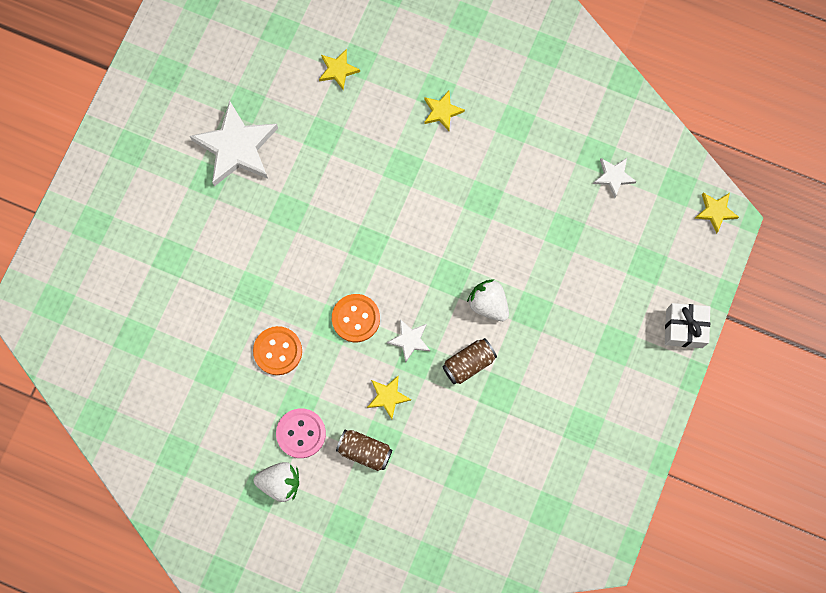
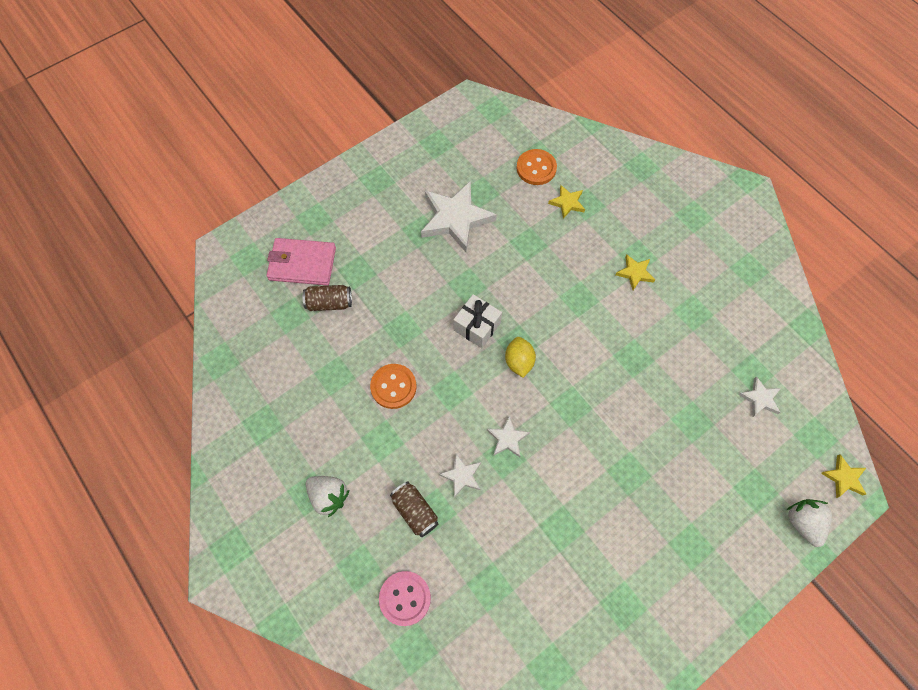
camera: 30 degrees right, 10 degrees down
pink button [276,408,326,458] -> pink button moved to [379,571,431,626]
orange button [332,294,380,342] -> orange button moved to [516,149,557,185]
yellow star [367,376,411,419] -> white star [439,454,481,497]
brown can [442,338,497,384] -> brown can moved to [303,285,352,311]
white strawberry [467,279,509,321] -> white strawberry moved to [787,499,832,547]
white gift [665,303,710,348] -> white gift moved to [453,294,502,348]
none -> pink wallet [266,238,336,286]
none -> yellow lemon [505,337,536,378]

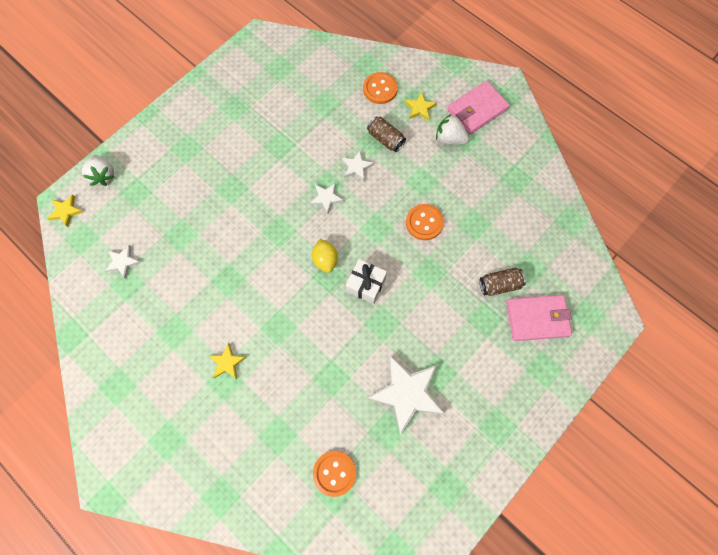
camera: 170 degrees right, 5 degrees up
pink button [379,571,431,626] -> orange button [363,72,398,104]
yellow star [548,185,585,219] -> yellow star moved to [405,92,437,121]
none -> pink wallet [448,81,510,134]

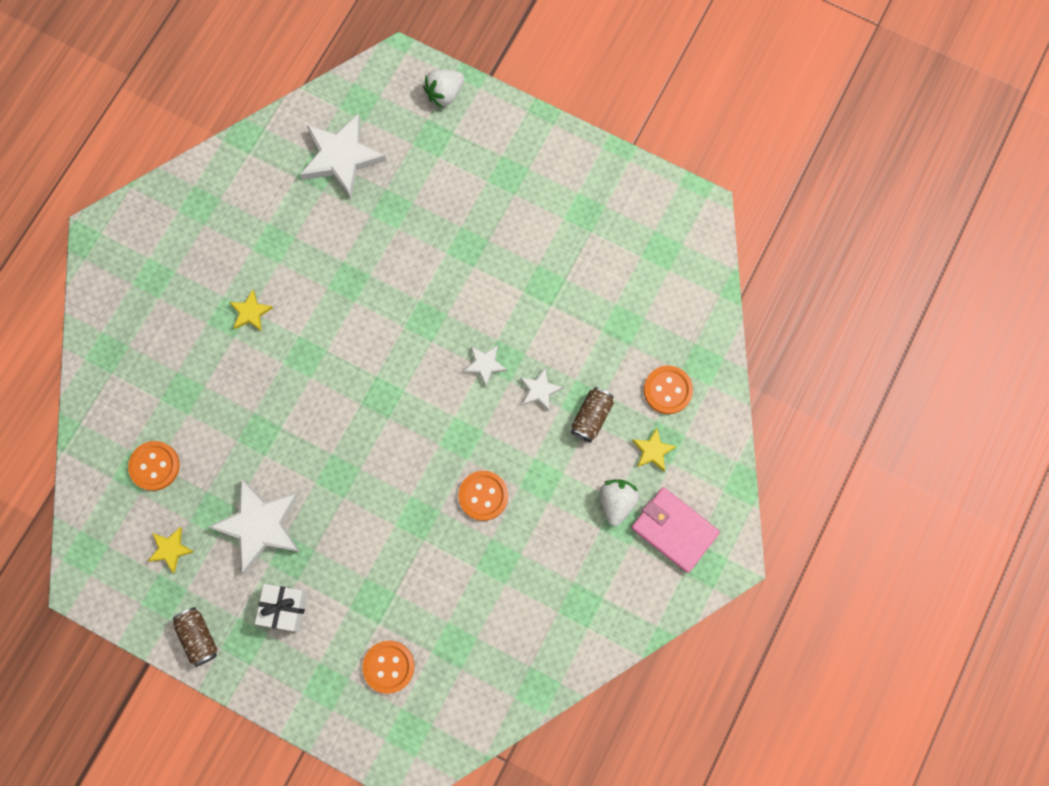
camera: 75 degrees right, 5 degrees up
yellow star [47,194,84,227] -> yellow star moved to [148,527,194,573]
white star [105,245,141,279] -> white star [300,114,387,198], size x2.05
yellow lemon [312,239,338,273] -> none
white gift [346,259,387,304] -> white gift moved to [255,584,308,631]
brown can [480,268,526,296] -> brown can moved to [172,607,218,667]
pink wallet [506,295,572,341] -> orange button [362,641,415,694]

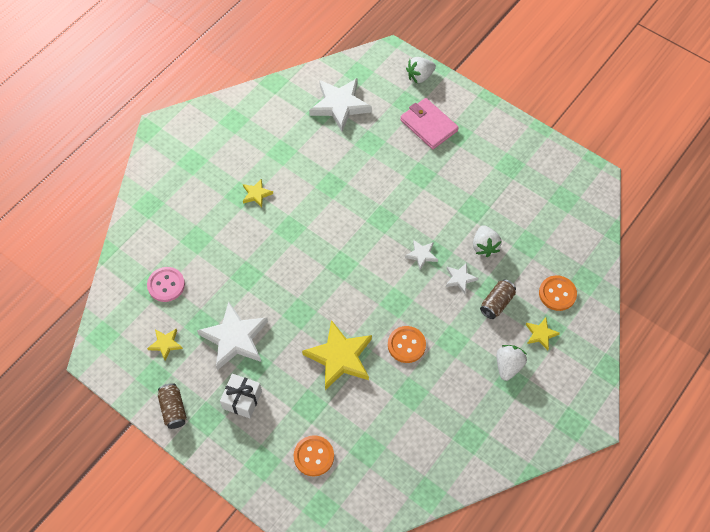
camera: 10 degrees right, 15 degrees down
orange button [128,441,180,491] -> pink button [147,267,185,302]
pink wallet [631,487,720,573] -> pink wallet moved to [400,98,459,149]
none -> yellow star [302,320,372,390]
none -> white strawberry [473,225,502,257]

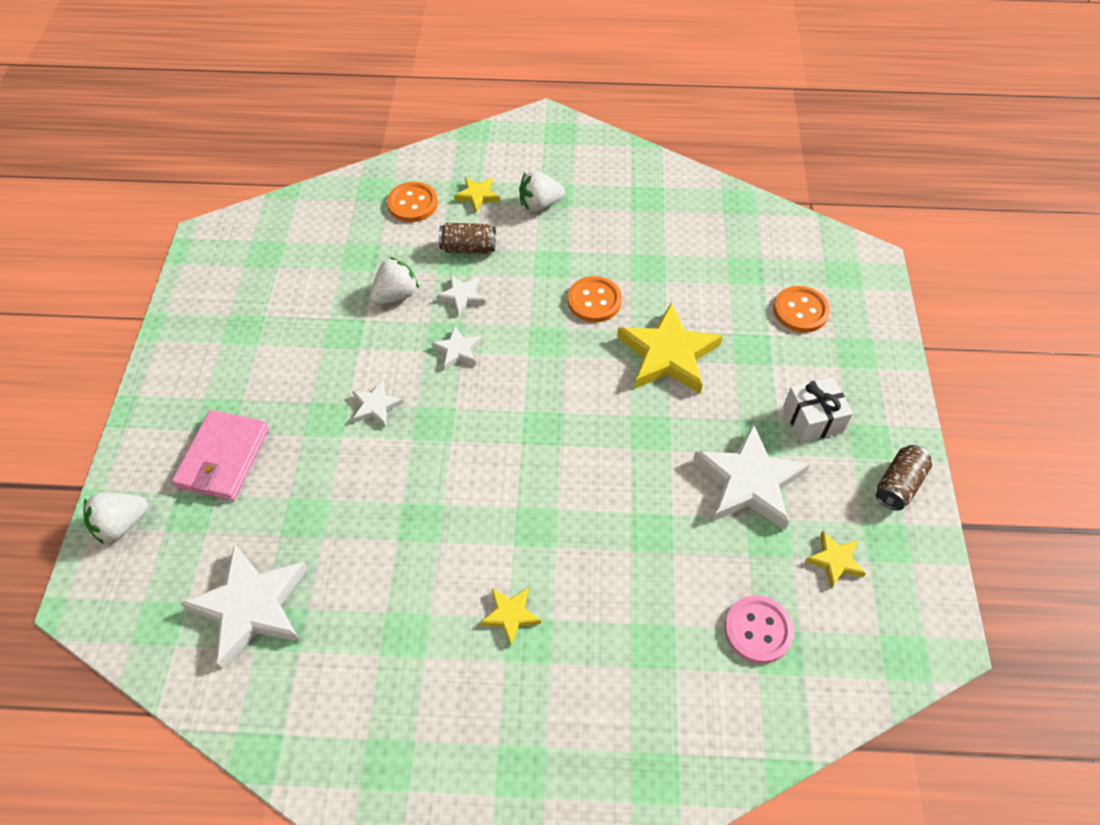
camera: 125 degrees left, 5 degrees down
white strawberry [406,57,436,83] -> white strawberry turned 120 degrees clockwise [83,492,148,544]
none -> white star [352,380,404,427]

